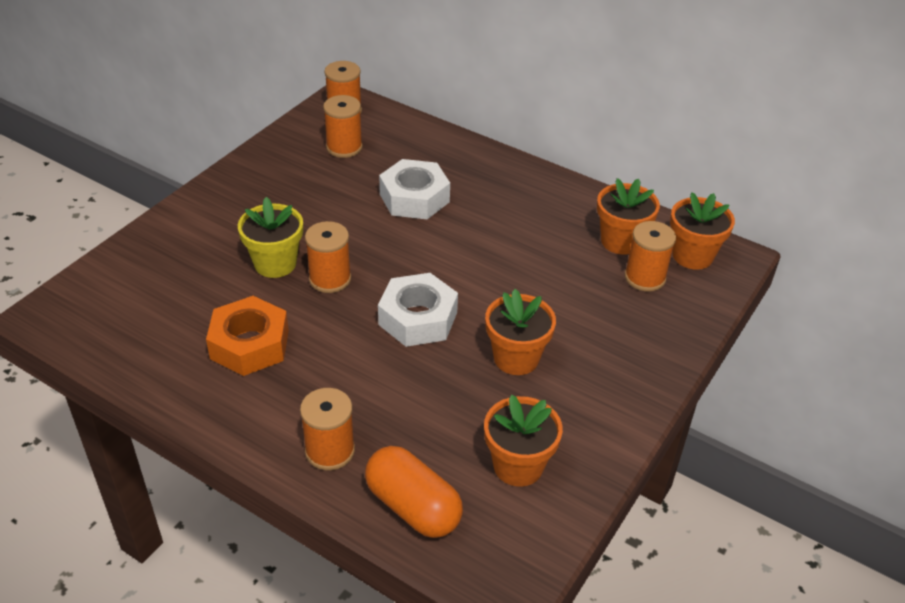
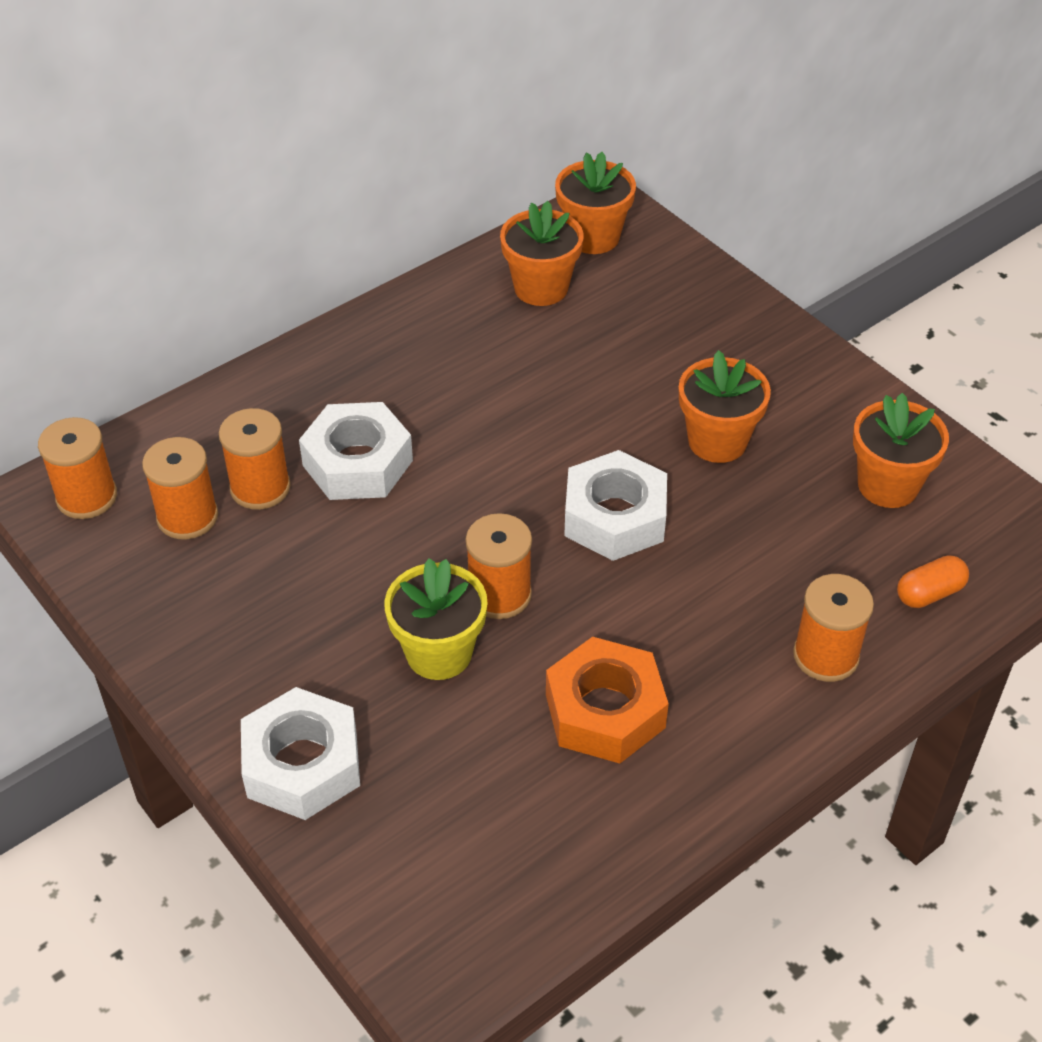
camera: 70 degrees left, 5 degrees up
orange capsule [365,446,463,538] -> orange capsule [897,555,969,608], size x0.56
orange spool [624,221,676,292] -> orange spool moved to [219,408,291,510]
none -> white nut [241,687,360,820]

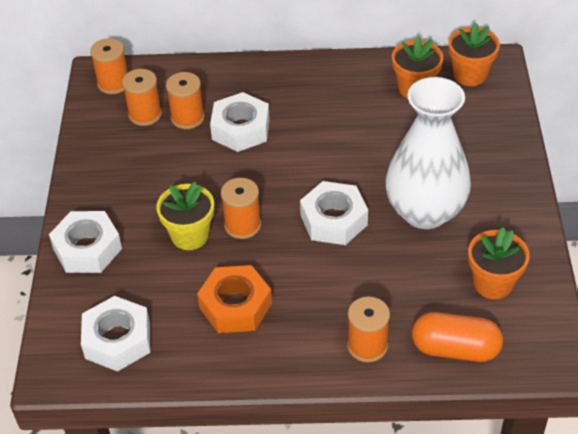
camera: 40 degrees right, 0 degrees up
orange flower pot [679,350,771,463] -> white vase [385,77,471,229]
orange capsule [897,555,969,608] -> orange capsule [412,312,503,362], size x1.78
none -> white nut [81,296,150,372]

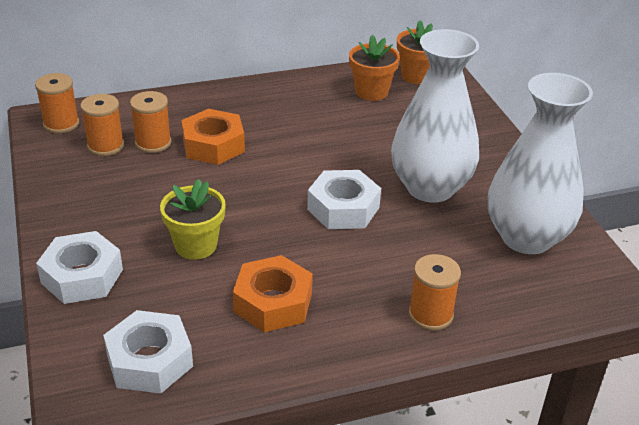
camera: 20 degrees left, 10 degrees down
white nut [210,92,270,152] -> orange nut [181,109,245,165]
orange spool [221,178,261,239] -> none
orange capsule [412,312,503,362] -> none
orange flower pot [468,227,530,299] -> white vase [488,73,593,254]

